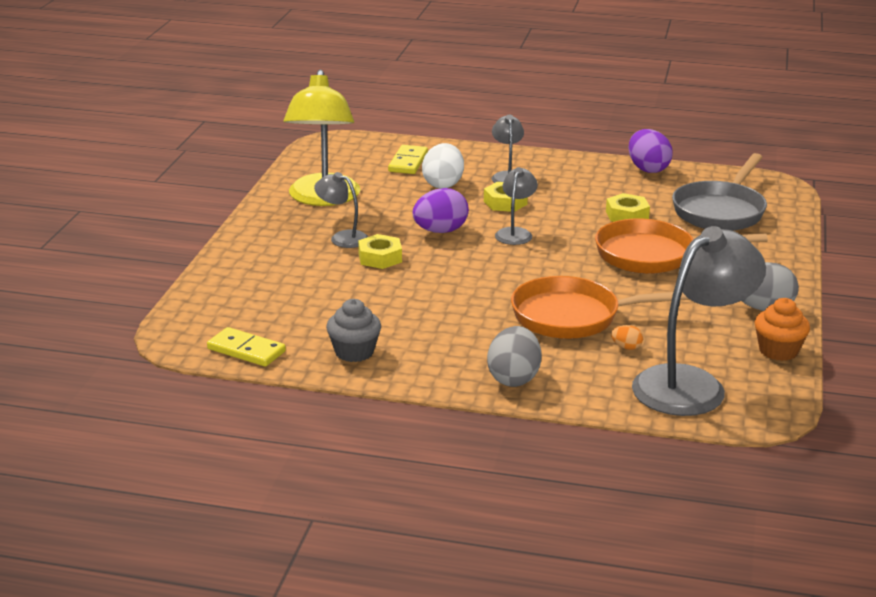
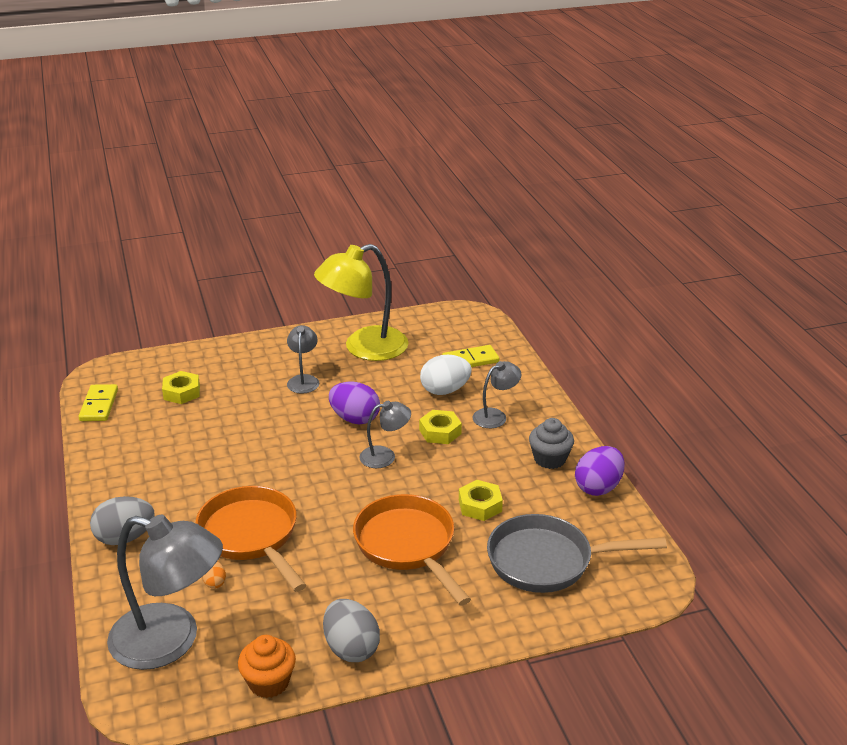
camera: 60 degrees right, 5 degrees up
grey cupcake [326,299,381,362] -> grey cupcake moved to [529,418,574,469]
yellow nut [358,234,402,269] -> yellow nut moved to [162,371,200,404]

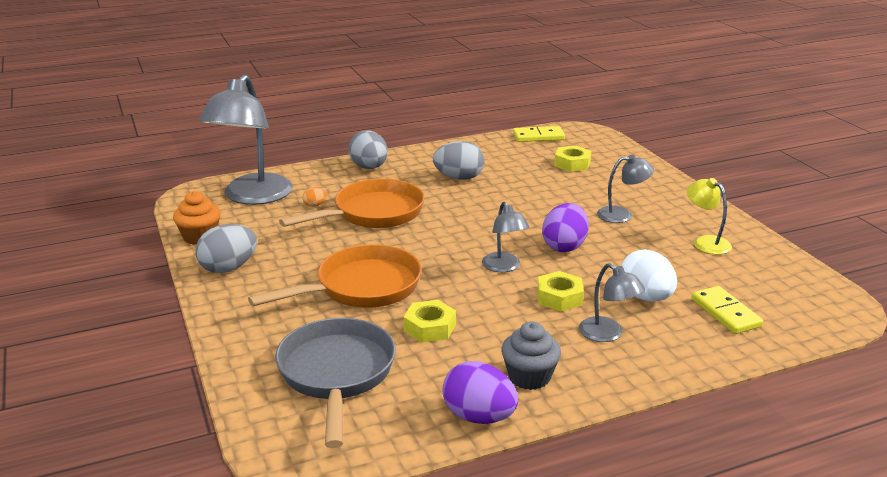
camera: 85 degrees right, 5 degrees down
yellow lamp [314,244,408,361] -> yellow lamp [687,178,732,255], size x0.49
none -> grey egg [433,141,484,180]

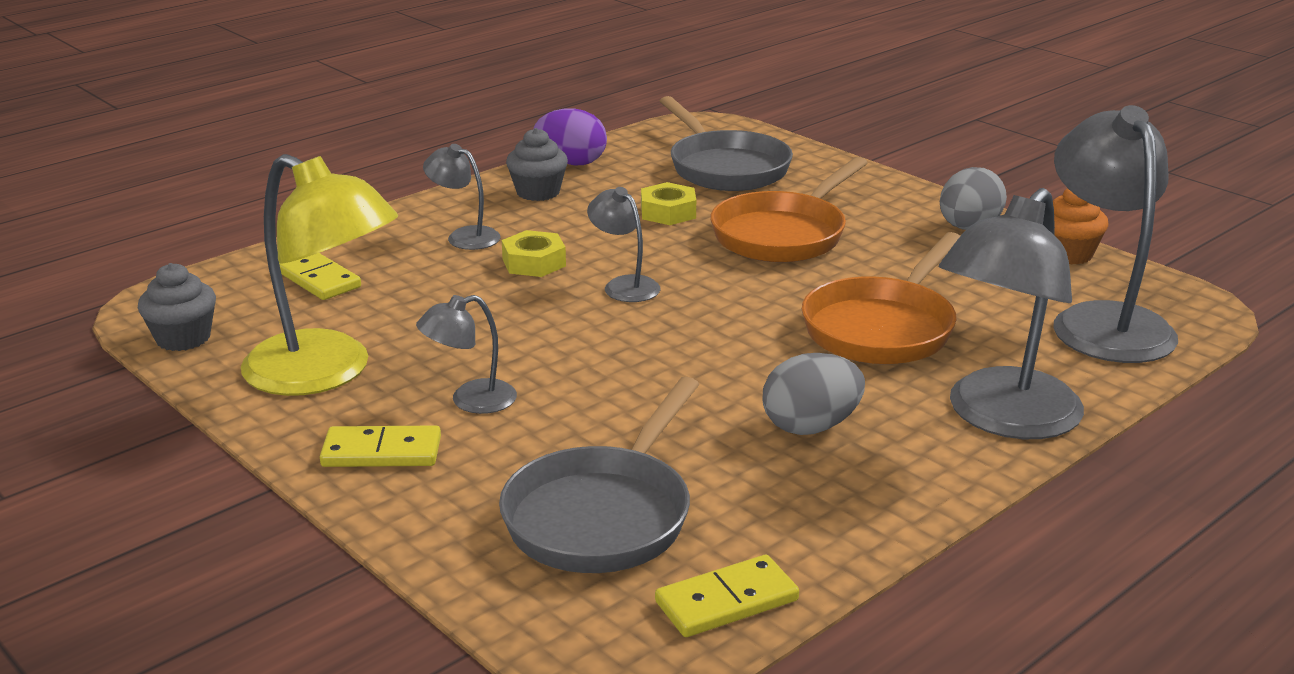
camera: 160 degrees right, 0 degrees up
orange egg [302,188,328,207] -> none
grey egg [348,131,388,169] -> grey lamp [939,188,1084,439]
purple egg [542,203,589,252] -> none
yellow nut [554,146,591,172] -> grey pan [499,377,700,573]
white egg [621,249,677,302] -> none
yellow lamp [687,178,732,255] -> yellow lamp [241,154,398,396], size x2.03
none -> grey cupcake [138,263,216,351]
none -> yellow domino [320,425,441,467]

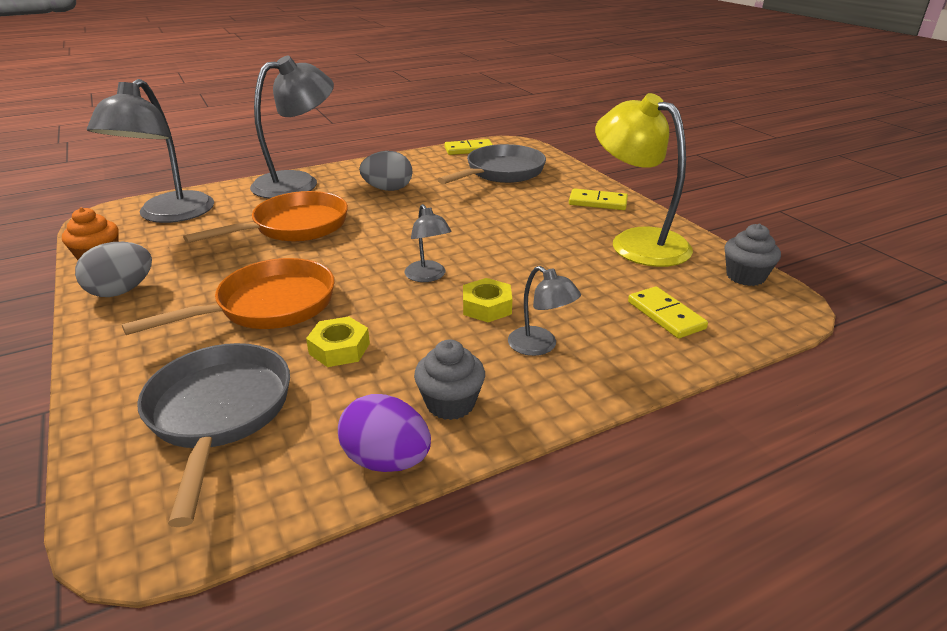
camera: 165 degrees left, 5 degrees up
grey lamp [416,295,517,414] -> none

